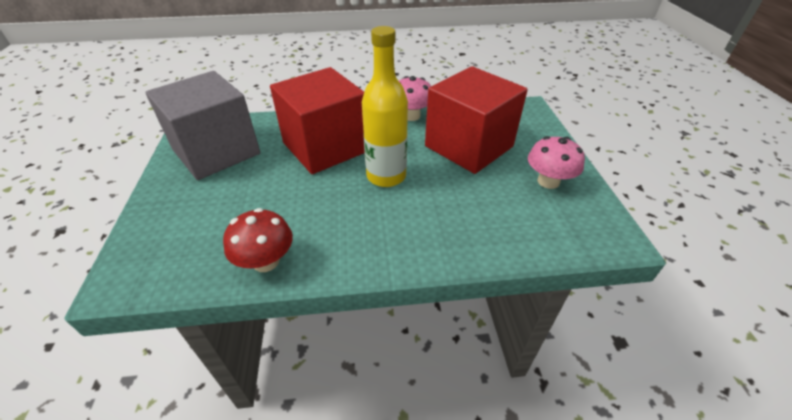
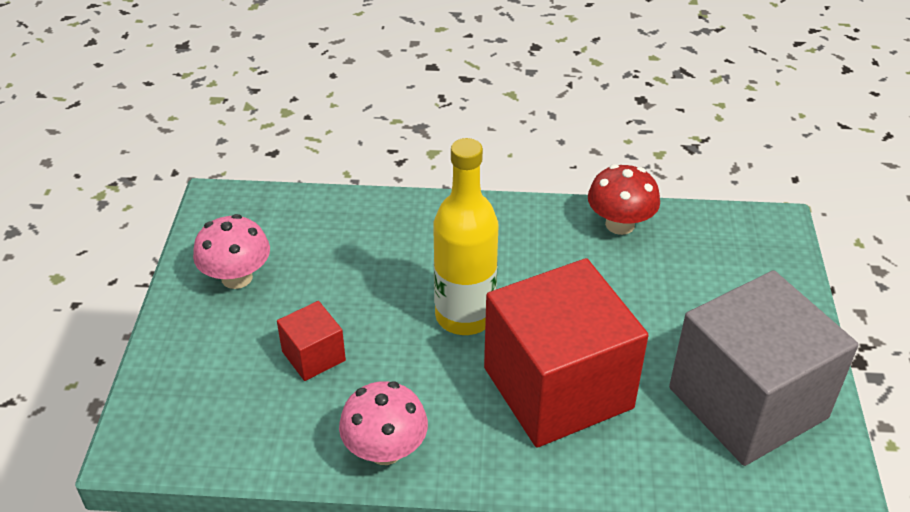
camera: 170 degrees left, 0 degrees up
red cube [425,66,528,174] -> red cube [277,301,346,381], size x0.44

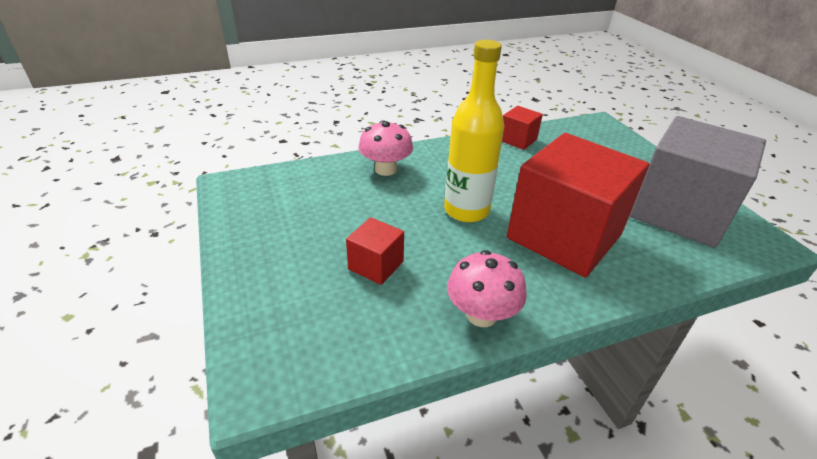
camera: 25 degrees left, 5 degrees down
pink mushroom [193,214,270,289] -> pink mushroom moved to [358,120,413,176]
red mushroom [588,164,660,235] -> red cube [502,106,543,150]

